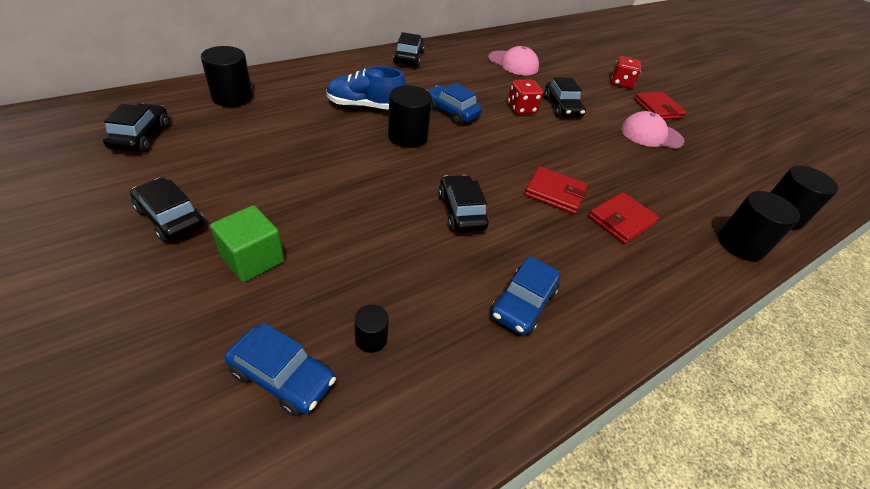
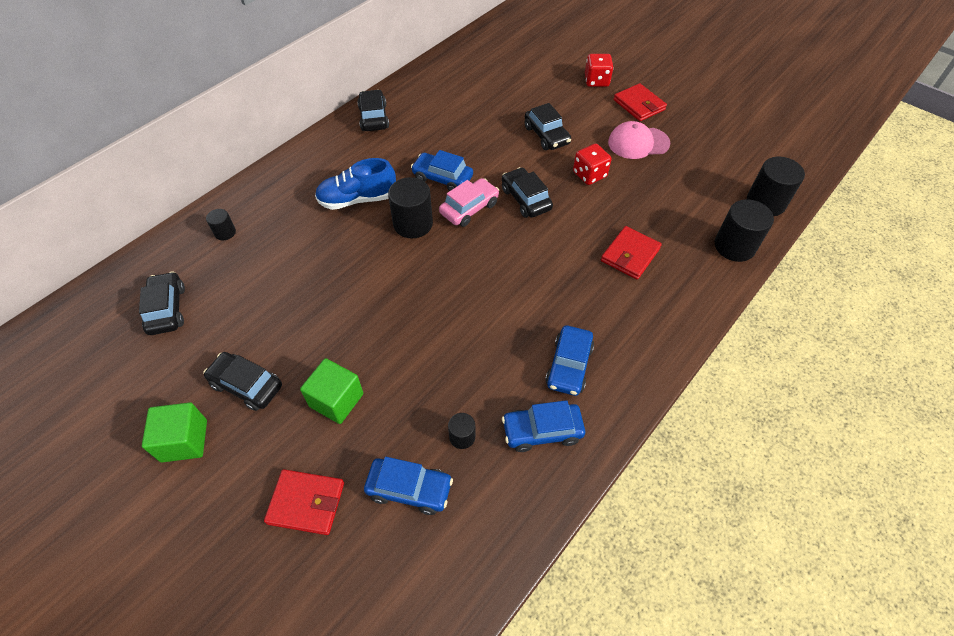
camera: 10 degrees left, 10 degrees up
black cylinder [201,46,253,107] -> black cylinder [206,209,236,240], size x0.53
black car [438,175,489,233] -> black car moved to [502,167,553,218]
pink cap [488,46,539,76] -> none
red dice [507,79,543,114] -> red dice moved to [573,143,612,185]
red wallet [524,166,588,214] -> red wallet moved to [264,469,344,535]
none -> green cube [142,402,207,462]
none -> pink car [439,178,499,227]
none -> blue car [502,400,585,452]

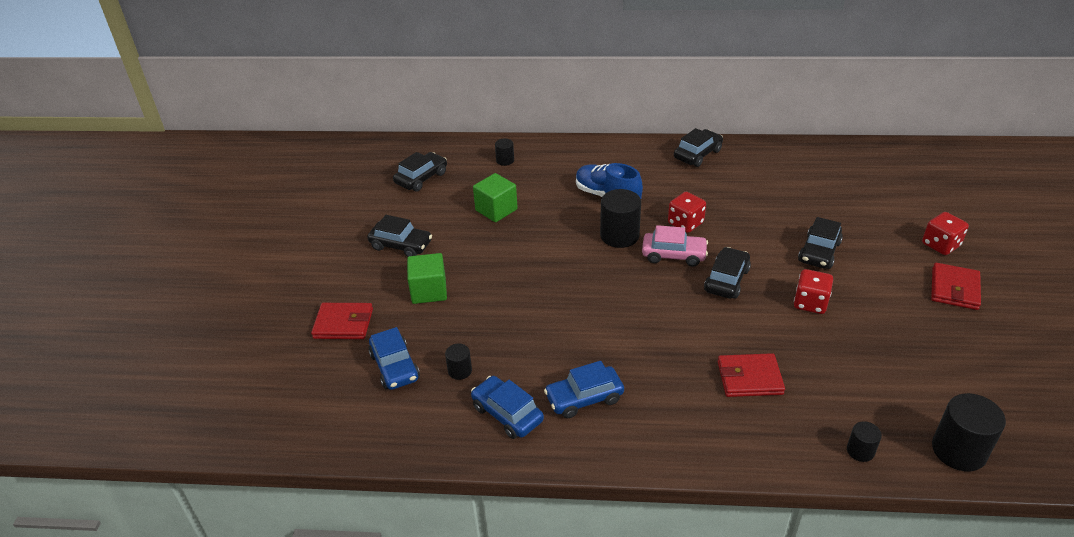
camera: 55 degrees right, 15 degrees down
green cube [142,402,207,462] -> green cube moved to [473,173,518,222]
black car [203,352,282,411] -> black car turned 120 degrees clockwise [367,215,432,257]
red wallet [264,469,344,535] -> red wallet turned 60 degrees counterclockwise [311,303,373,339]
blue car [411,150,473,191] -> red dice [668,192,706,233]
pink cap [608,121,670,159] -> none
black cylinder [715,199,774,262] -> black cylinder [847,421,882,462], size x0.53

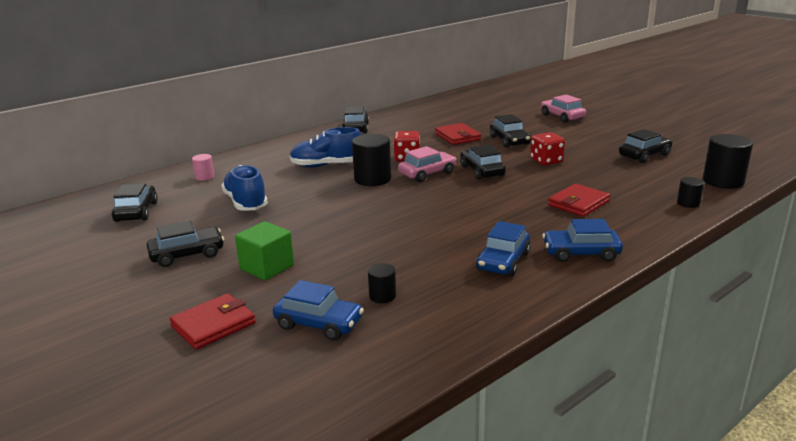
camera: 45 degrees left, 15 degrees down
blue car [471,376,544,439] -> blue car moved to [542,219,623,262]
green cube [473,173,518,222] -> blue shoe [221,165,268,211]
black cylinder [495,138,514,166] -> pink cylinder [192,154,215,181]
red dice [922,212,969,255] -> pink car [541,95,586,123]
red wallet [931,263,981,310] -> red wallet moved to [435,123,481,145]
none -> black car [619,129,672,163]

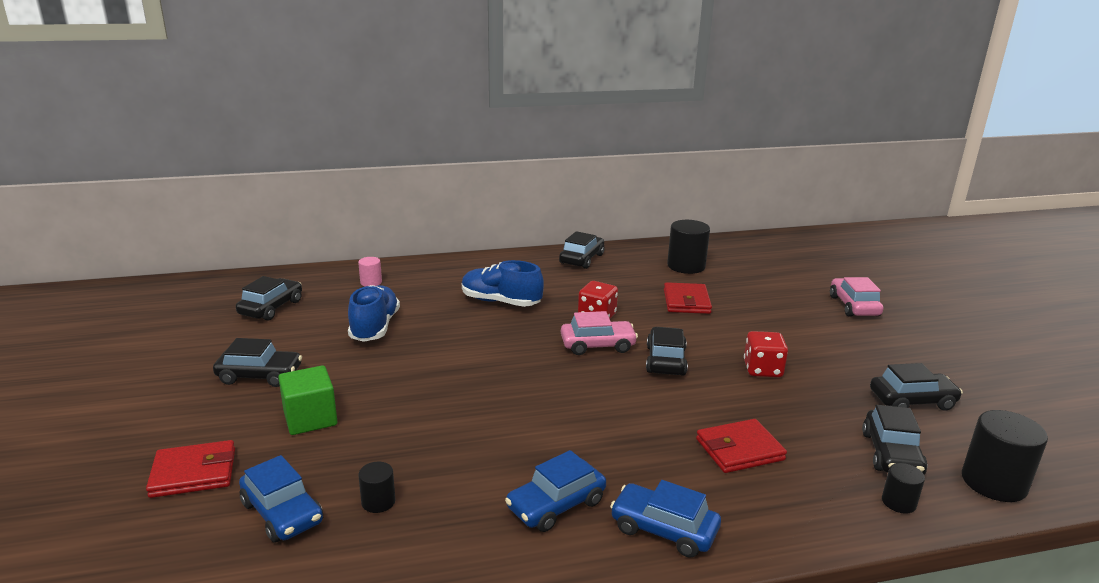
camera: 25 degrees right, 0 degrees up
black cylinder [352,134,391,186] -> black cylinder moved to [667,220,710,274]
black car [490,114,531,148] -> black car moved to [862,405,927,475]

